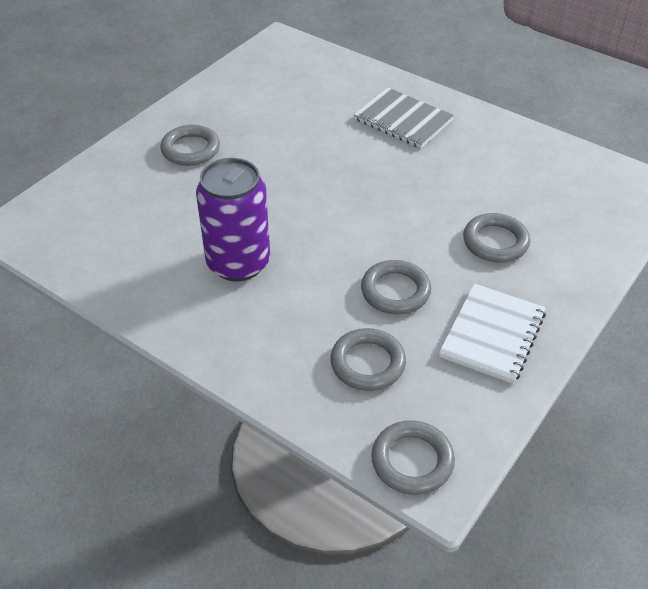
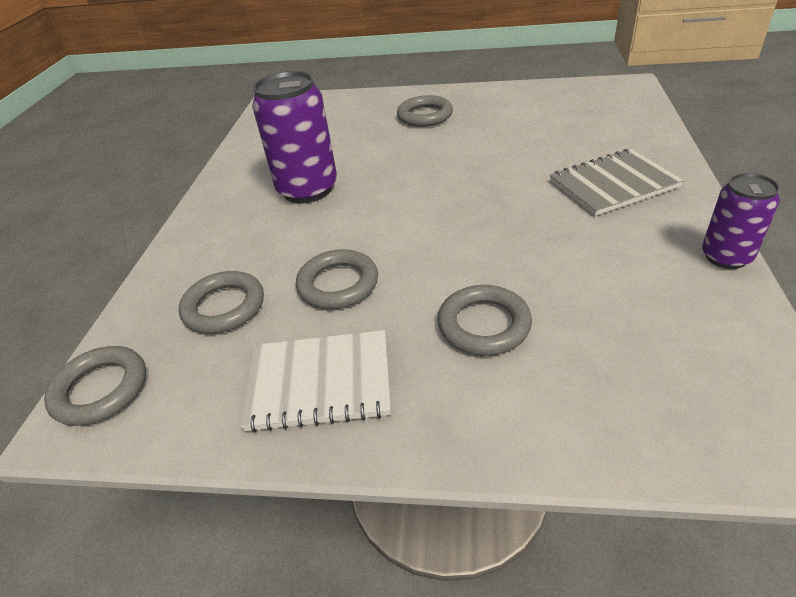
camera: 65 degrees right, 5 degrees down
grey notebook [354,87,454,148] -> grey notebook turned 60 degrees clockwise [550,149,684,216]
none -> purple can [702,173,780,269]

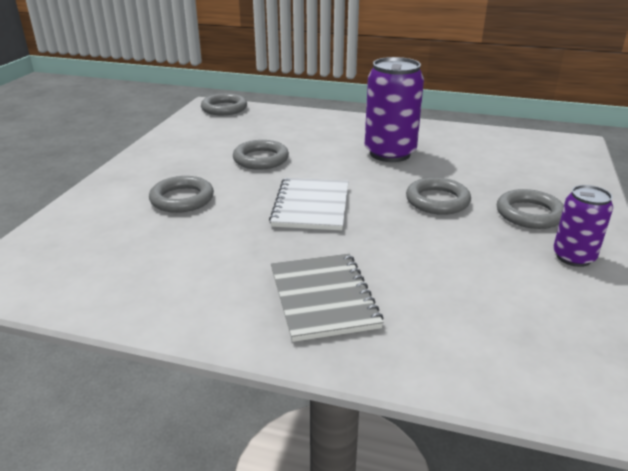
camera: 95 degrees right, 10 degrees down
grey ring [179,271,264,334] -> grey ring moved to [406,177,471,215]
white notebook [241,330,391,433] -> white notebook moved to [269,178,349,231]
purple can [702,173,780,269] -> purple can moved to [553,185,613,267]

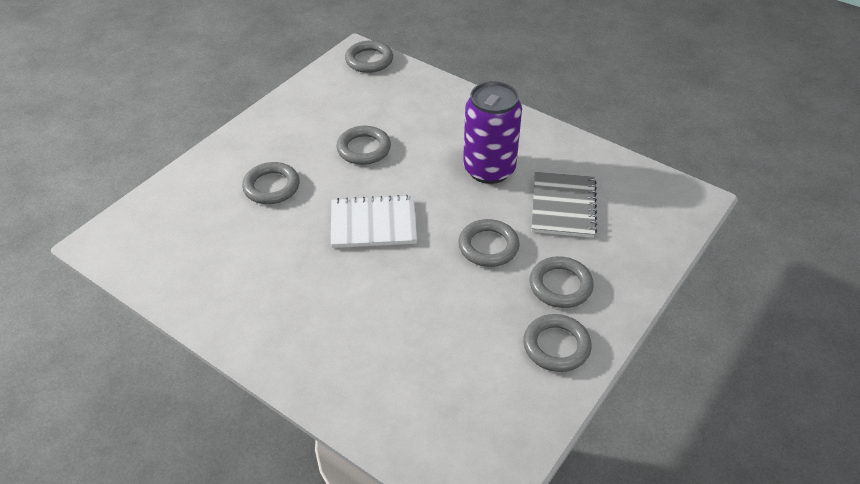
camera: 20 degrees right, 15 degrees up
white notebook [269,178,349,231] -> white notebook turned 60 degrees clockwise [331,195,417,248]
grey notebook [271,254,383,342] -> grey notebook moved to [531,172,597,238]
purple can [553,185,613,267] -> grey ring [523,314,592,372]

